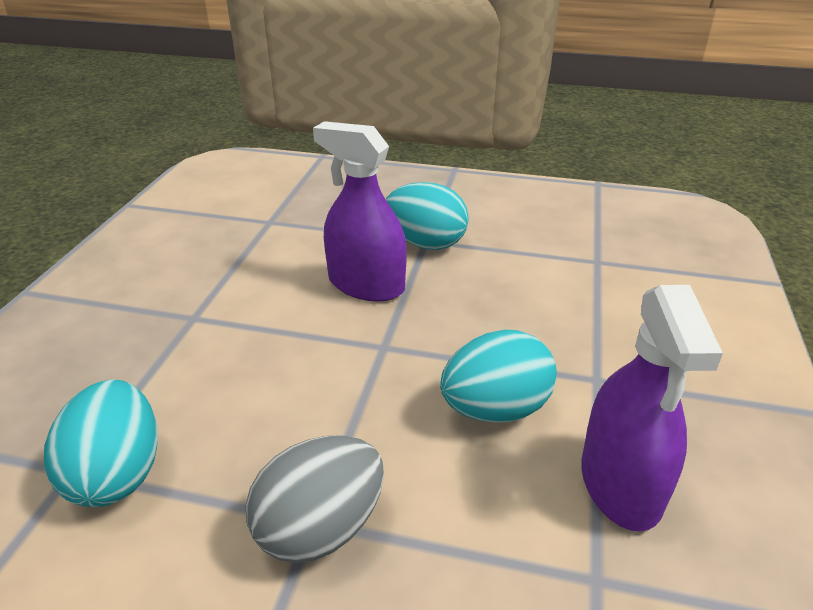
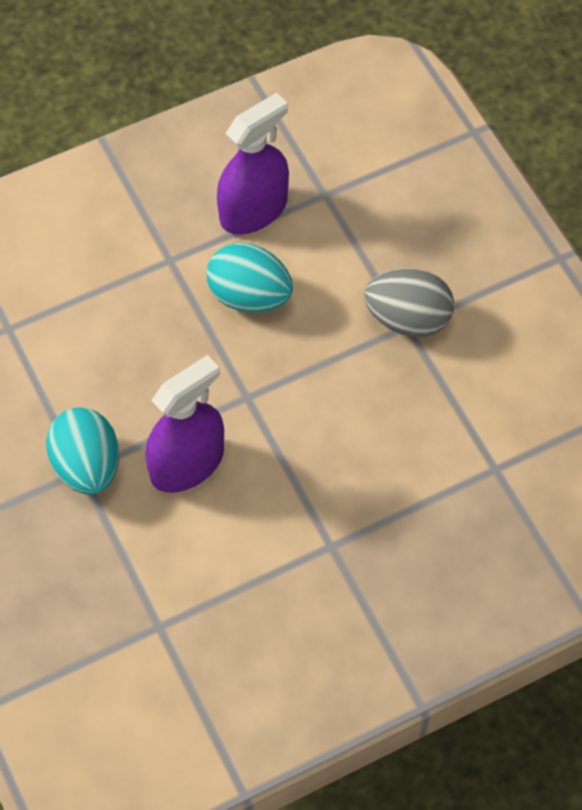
camera: 130 degrees left, 25 degrees up
turquoise egg [44,380,158,507] -> none
purple spray bottle [313,121,407,302] -> purple spray bottle turned 120 degrees counterclockwise [145,355,224,493]

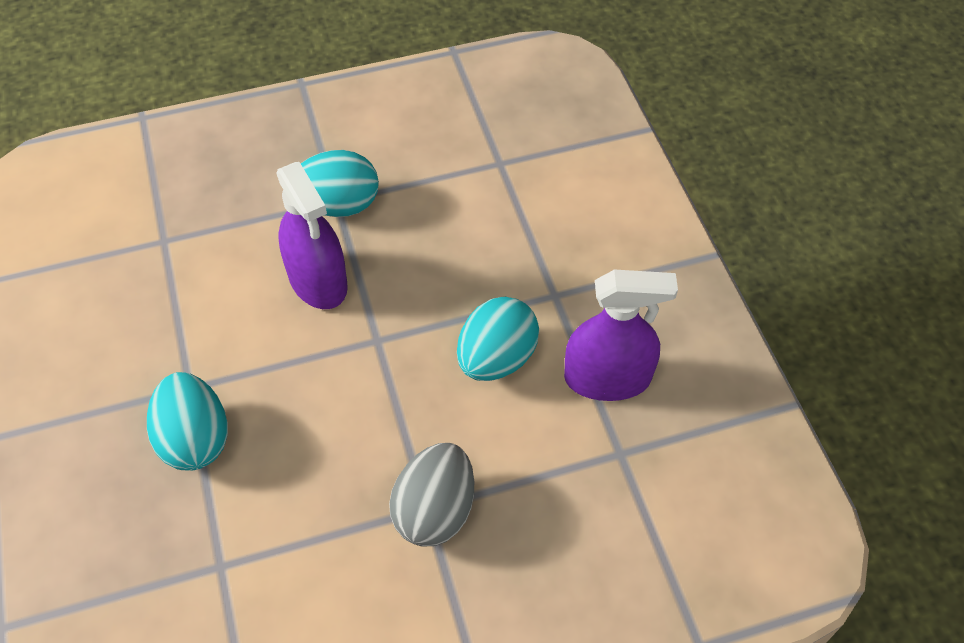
camera: 100 degrees right, 5 degrees down
purple spray bottle [217,93,289,235] -> purple spray bottle turned 60 degrees counterclockwise [564,269,678,401]
none -> turquoise egg [147,372,228,470]

